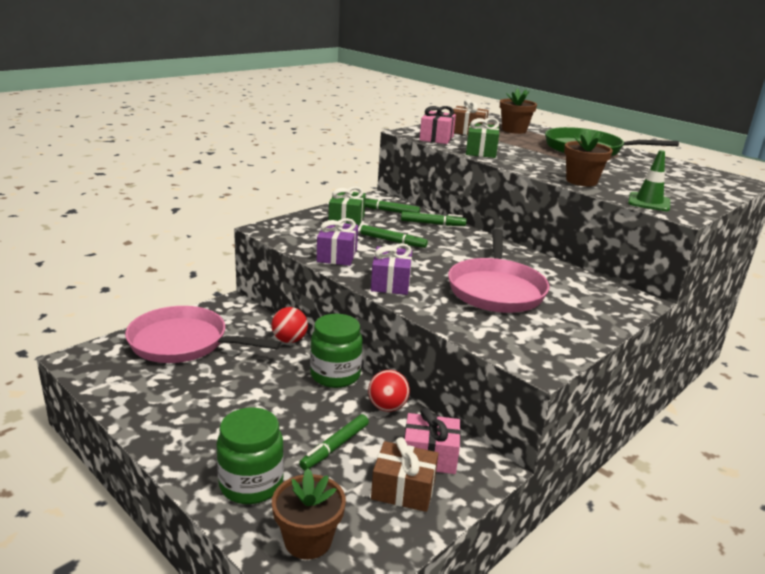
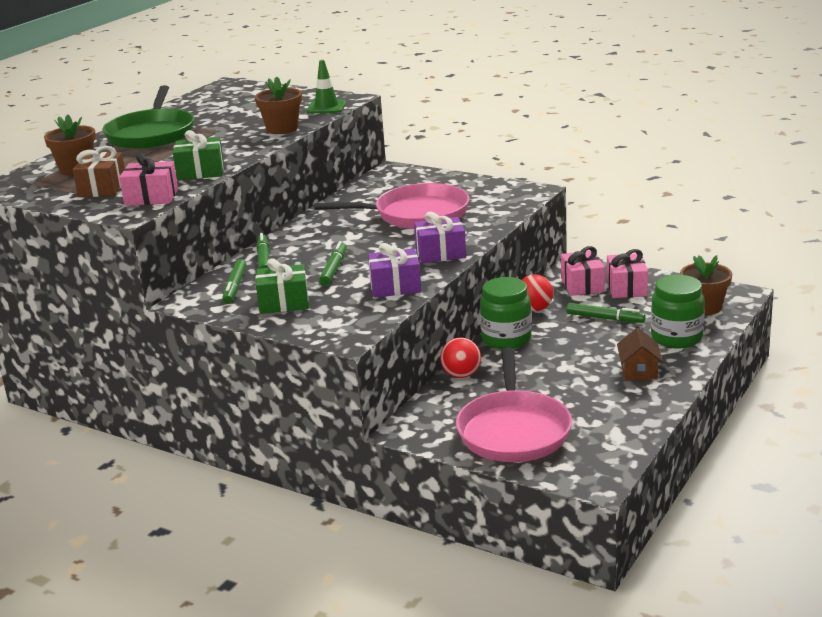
camera: 100 degrees left, 0 degrees up
brown gift [371,437,438,512] -> pink gift [607,249,648,298]
none -> brown house [617,328,663,380]

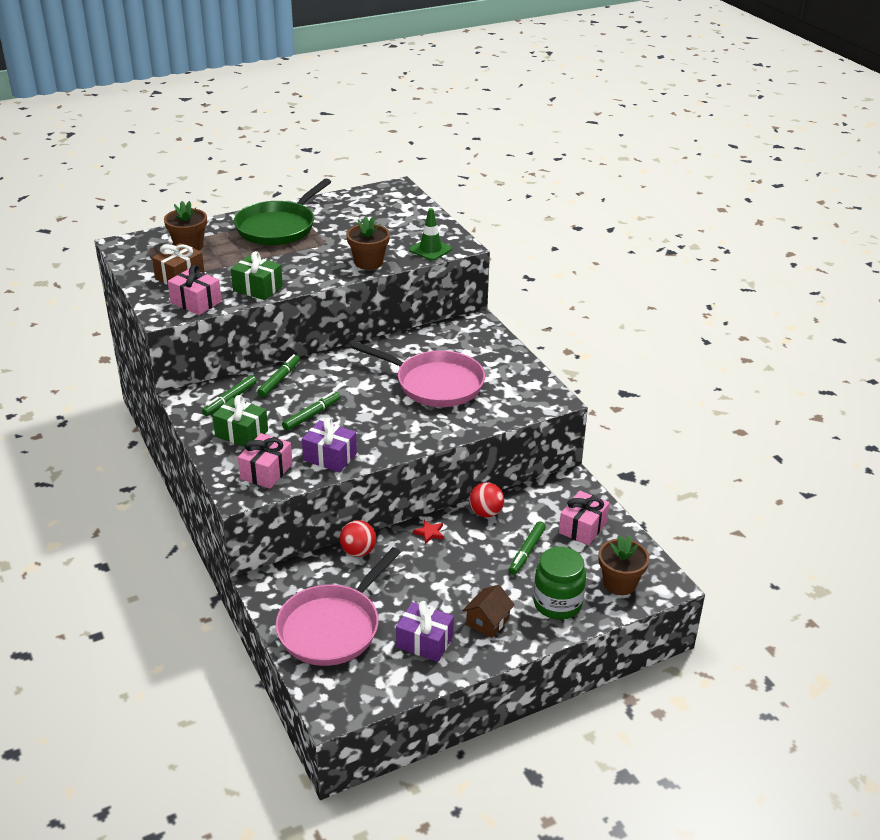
camera: 30 degrees right, 10 degrees up
purple gift [414,212,466,263] -> purple gift moved to [396,601,454,662]
green jar [480,277,532,349] -> red star [413,520,444,544]
pink gift [561,246,605,296] -> pink gift moved to [238,433,293,489]
green marker [566,303,646,323] -> green marker turned 60 degrees clockwise [509,521,546,575]

